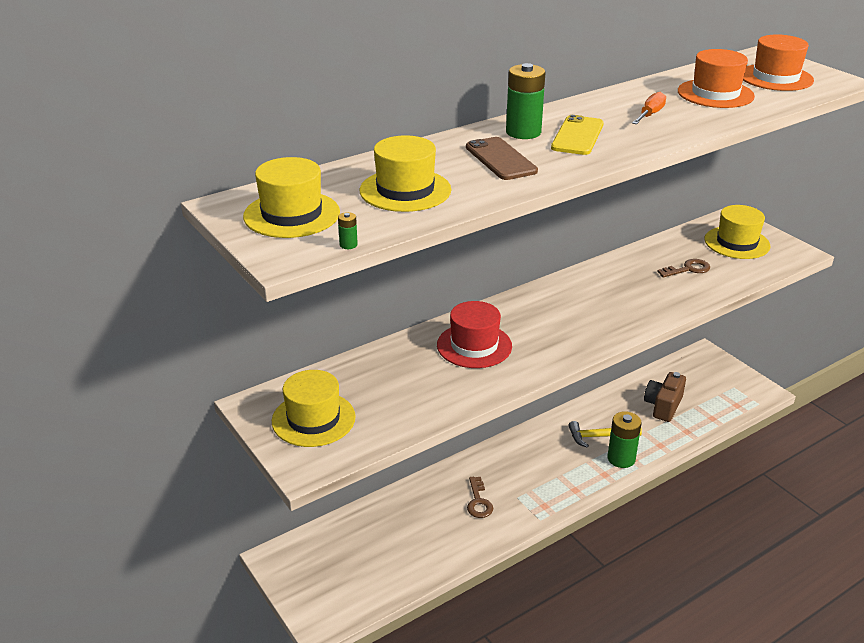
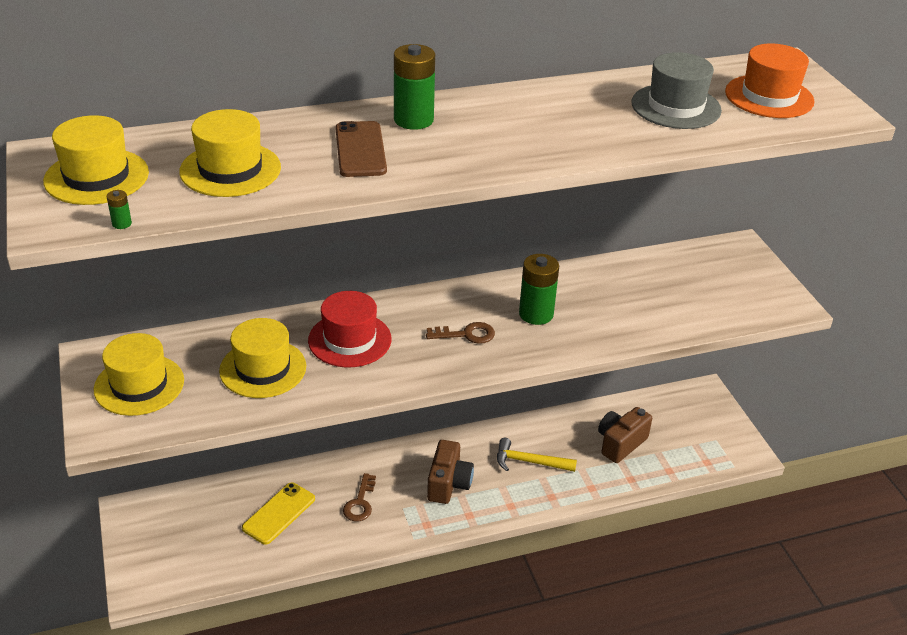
camera: 15 degrees right, 5 degrees up
yellow phone [551,115,604,155] -> yellow phone moved to [242,483,315,545]
green battery [607,411,642,468] -> green battery moved to [519,254,559,325]
orange screwdriver [632,92,666,124] -> none
brown key [657,259,710,278] -> brown key moved to [426,322,495,344]
orange hat [678,49,755,108] -> grey hat [631,52,722,129]
yellow hat [704,205,770,259] -> yellow hat moved to [219,318,306,398]
none -> brown camera [427,440,474,504]

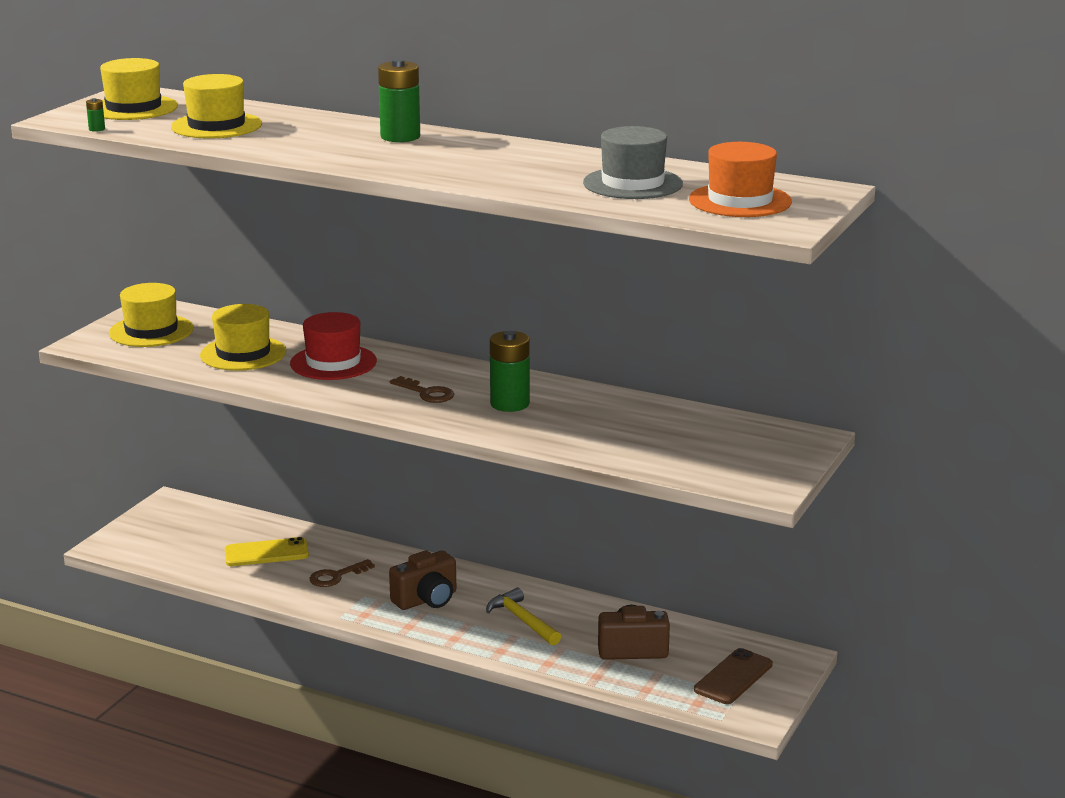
camera: 45 degrees right, 15 degrees down
brown phone [336,121,387,177] -> brown phone moved to [694,648,773,704]

